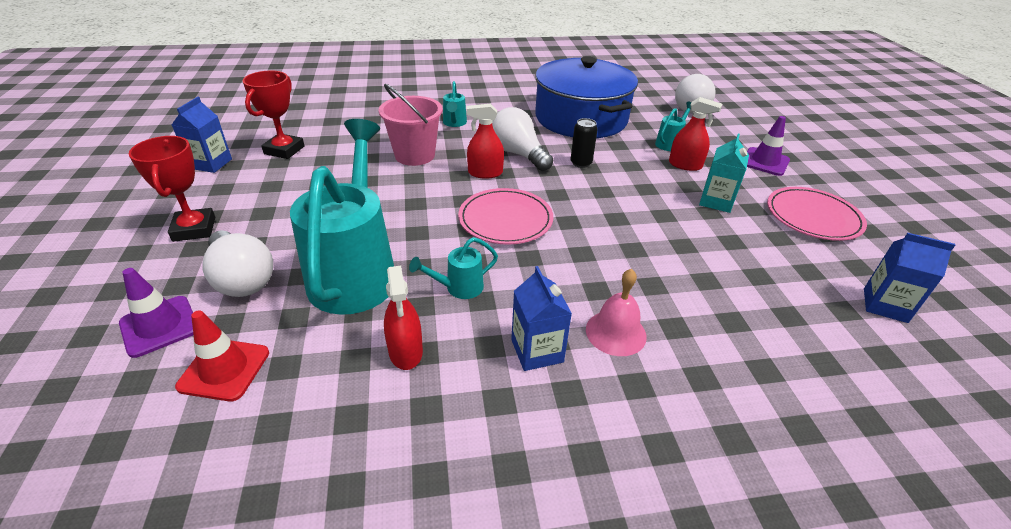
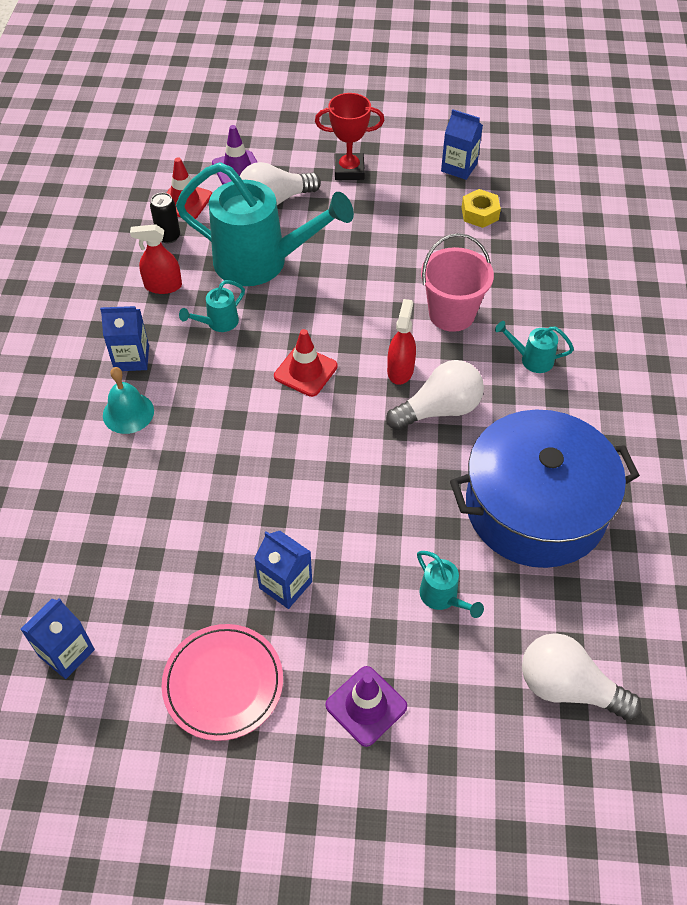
camera: 105 degrees right, 15 degrees up
red trophy [243,71,304,159] -> yellow nut [461,189,501,228]
turquoise watering can [409,237,498,299] -> turquoise watering can turned 120 degrees counterclockwise [179,280,245,332]
pink plate [458,188,553,245] -> red traffic cone [274,329,338,397]
black can [571,118,598,168] -> black can moved to [150,193,180,243]
pink bell [586,269,647,356] -> turquoise bell [103,367,154,434]
red spray bottle [669,97,722,171] -> none
turquoise carton [699,134,749,213] -> blue carton [254,531,312,609]

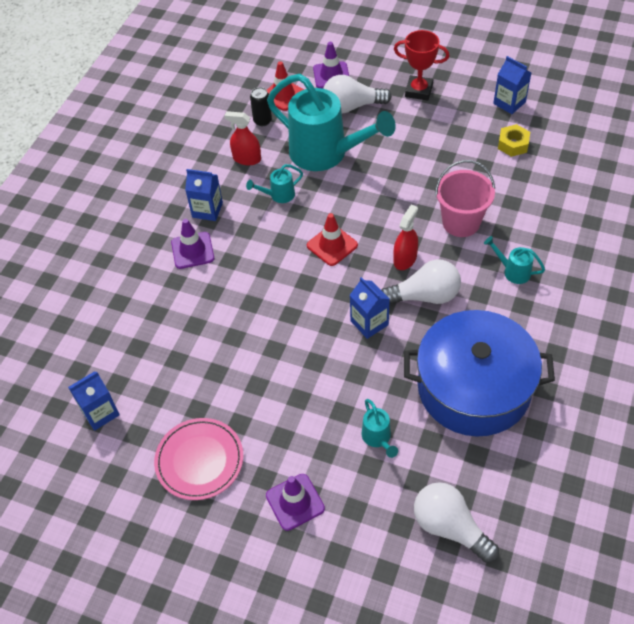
camera: 20 degrees right, 0 degrees up
turquoise bell [103,367,154,434] -> purple traffic cone [171,219,214,269]
blue carton [254,531,312,609] -> blue carton moved to [350,277,390,339]

